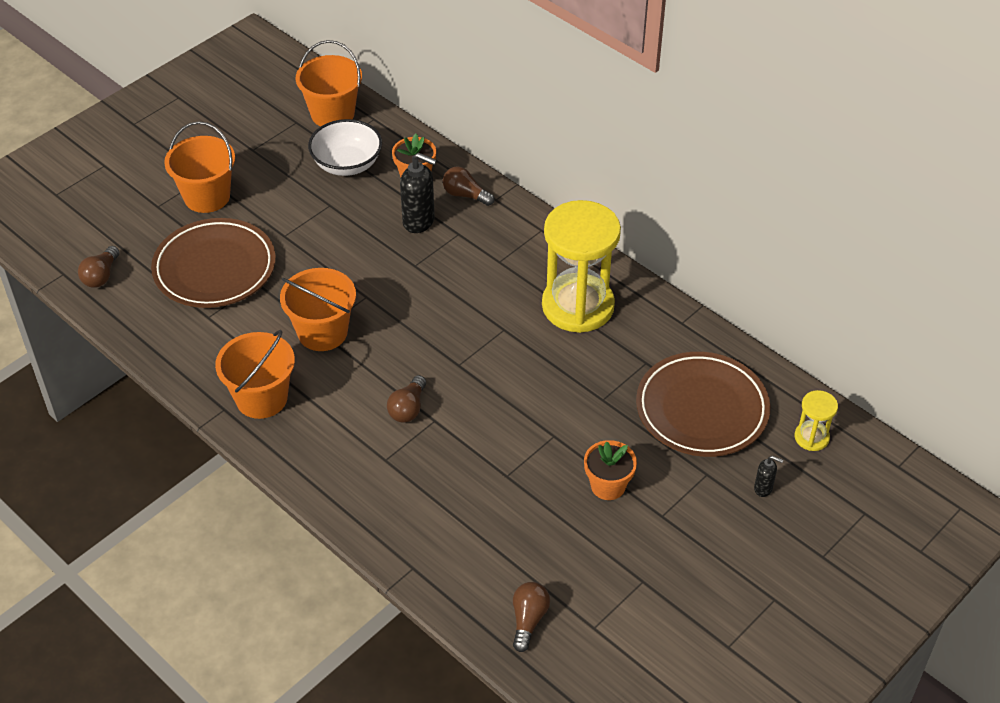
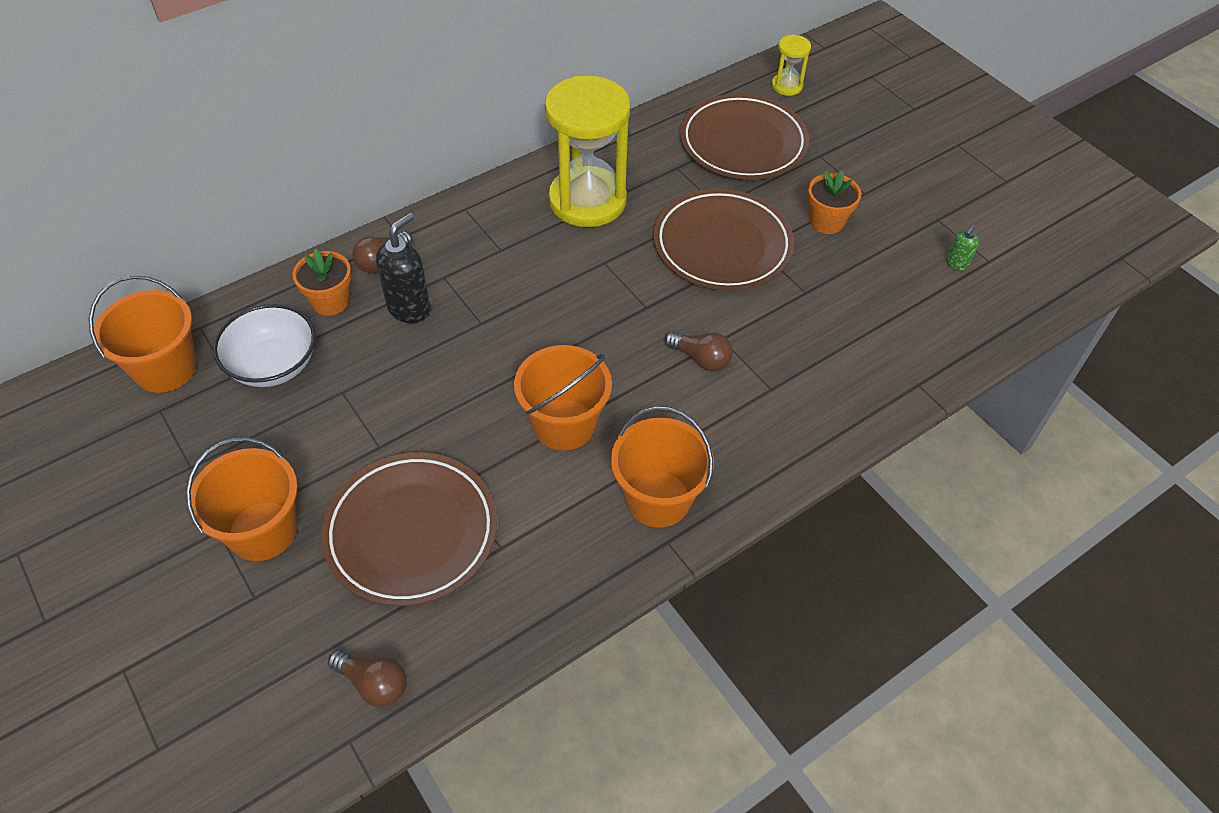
camera: 80 degrees left, 5 degrees up
brown light bulb [513,582,550,652] -> none
black soap dispenser [754,456,783,497] -> none
none -> brown plate [654,189,794,290]
none -> green soap dispenser [946,225,979,271]

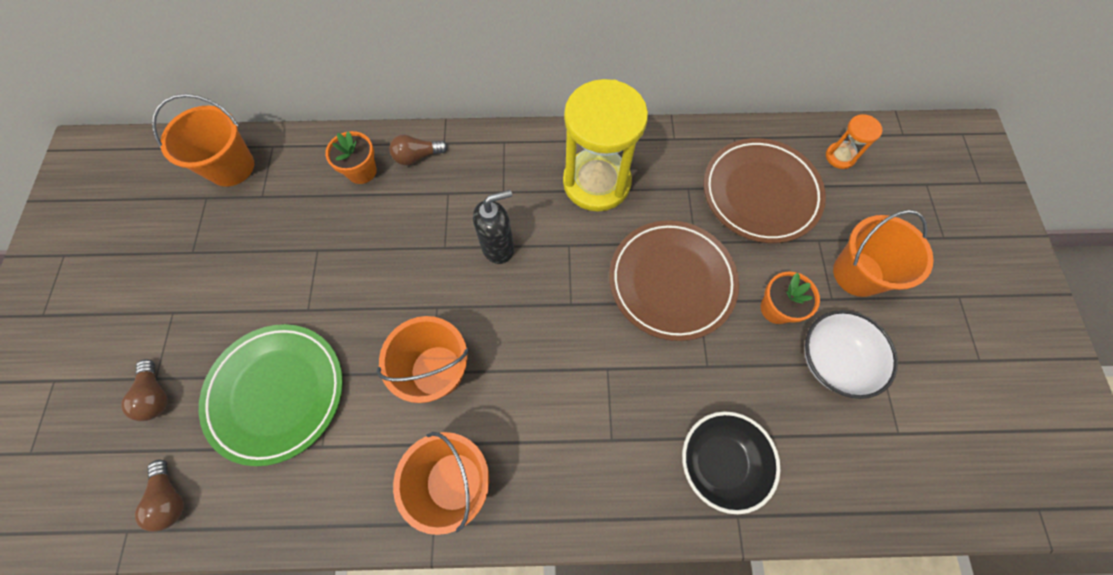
camera: 35 degrees right, 15 degrees up
orange bucket [186,437,298,561] -> orange bucket moved to [833,210,934,297]
white bowl [213,304,316,387] -> white bowl moved to [805,310,898,399]
brown plate [321,452,497,606] -> green plate [199,324,343,466]
black soap dispenser [376,213,431,323] -> black soap dispenser moved to [473,190,514,264]
brown light bulb [664,332,733,371] -> brown light bulb moved to [121,359,168,421]
yellow hourglass [772,35,811,96] -> orange hourglass [826,114,882,169]
green soap dispenser [946,225,979,271] -> none
none -> black bowl [682,411,781,514]

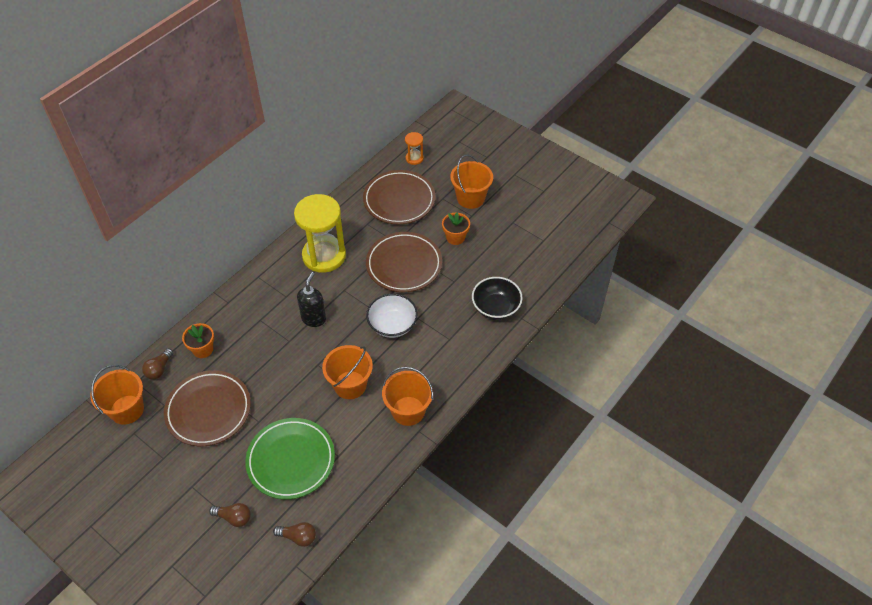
camera: 50 degrees left, 15 degrees down
brown light bulb [389,135,448,165] -> brown light bulb moved to [142,348,173,380]
white bowl [805,310,898,399] -> white bowl moved to [366,294,418,338]
none -> brown plate [164,370,251,446]

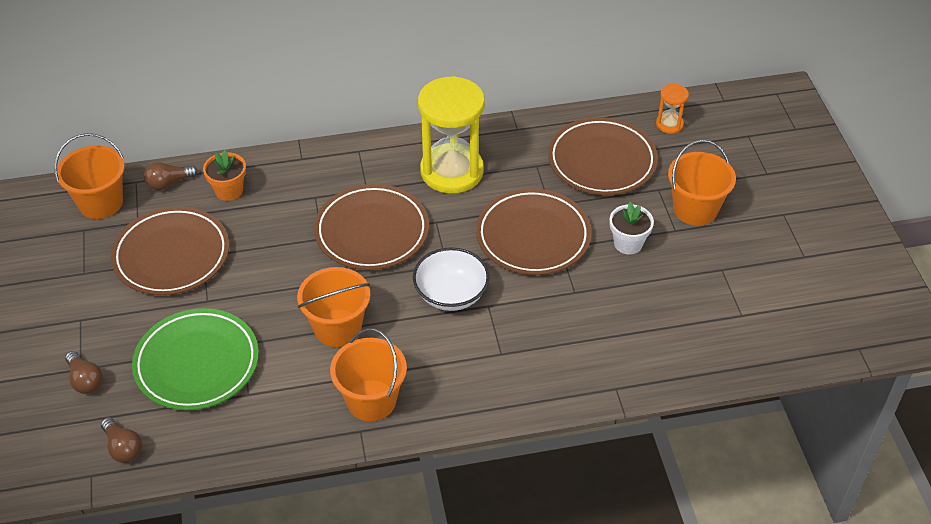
camera: 40 degrees right, 5 degrees down
black soap dispenser [297,272,326,327] -> brown plate [314,184,429,270]
orange flower pot [442,212,470,245] -> white flower pot [610,202,654,254]
black bowl [472,277,523,320] -> none

